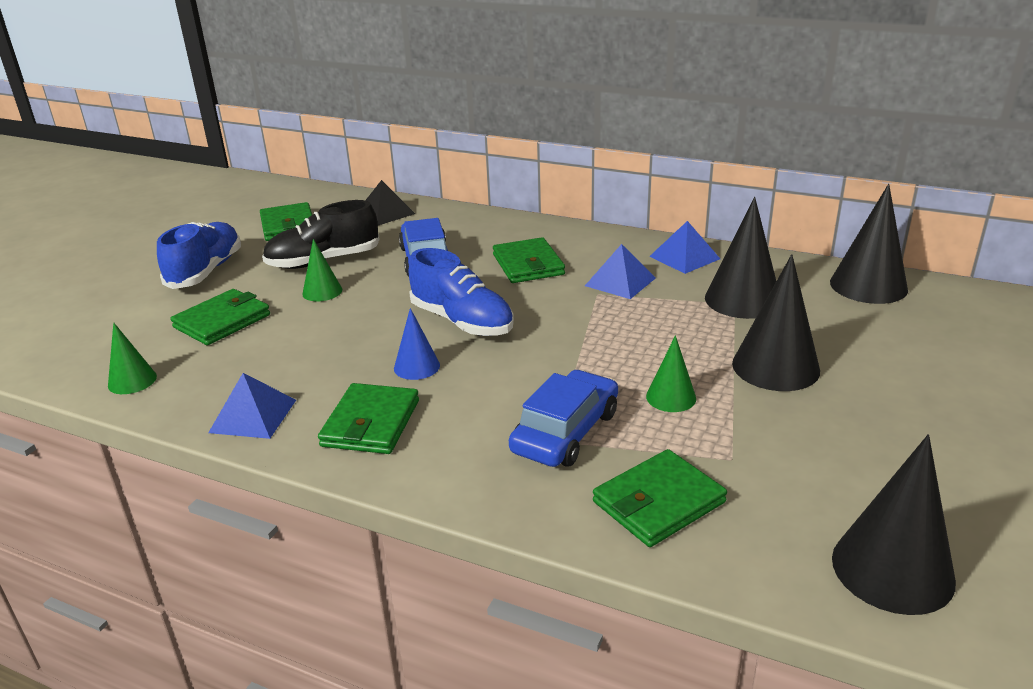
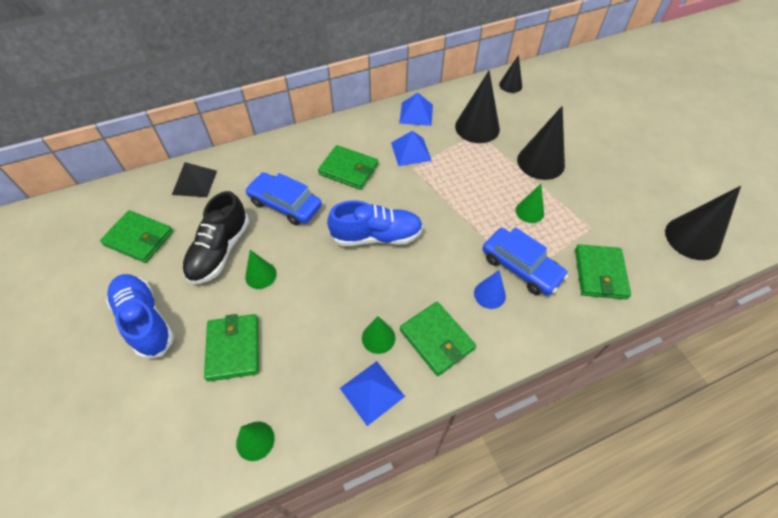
camera: 50 degrees left, 25 degrees up
blue cone [394,308,440,380] -> blue cone moved to [474,270,506,309]
blue car [509,370,618,467] -> blue car turned 150 degrees clockwise [483,227,568,296]
black cone [830,184,908,304] -> black cone [499,55,522,93], size x0.56
none -> green cone [362,316,395,354]

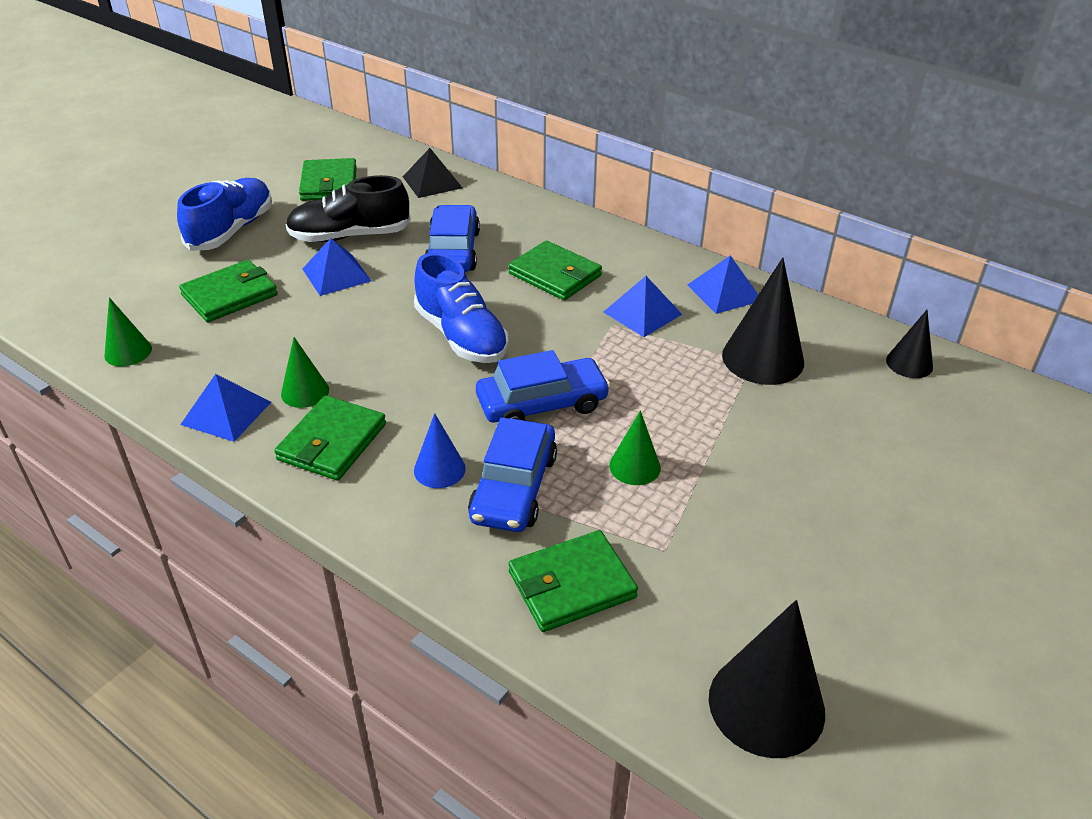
camera: 60 degrees right, 15 degrees down
green cone [245,250,277,289] -> blue pyramid [303,238,371,296]
green wallet [318,145,378,190] -> green wallet turned 45 degrees counterclockwise [509,240,602,300]
black cone [517,106,565,180] -> none
none -> blue car [476,350,611,422]

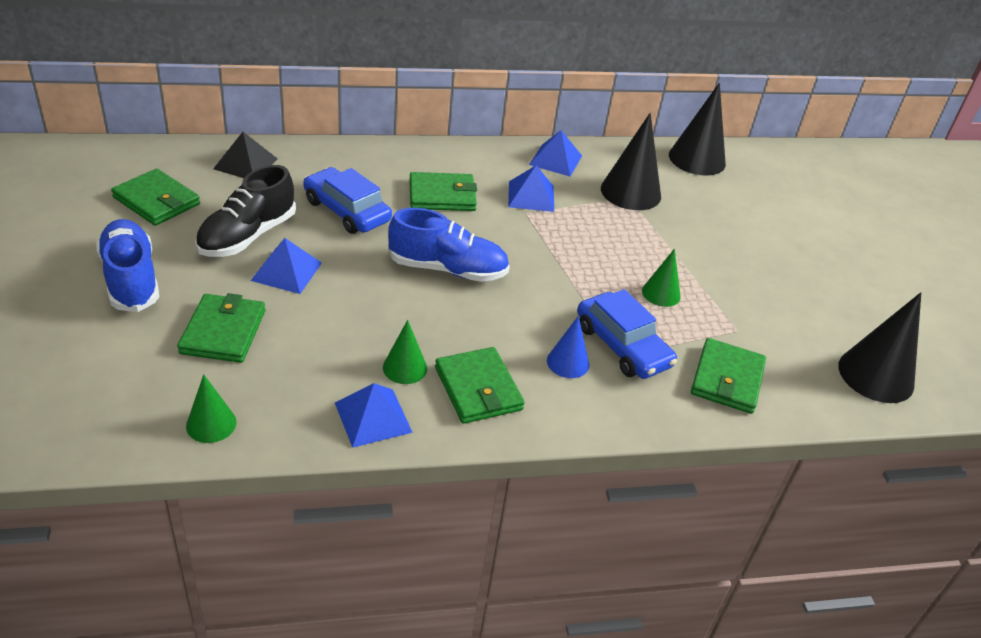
camera: 50 degrees left, 0 degrees up
blue car [476,350,611,422] -> none
black cone [886,310,933,378] -> black cone [669,83,726,176], size x1.79

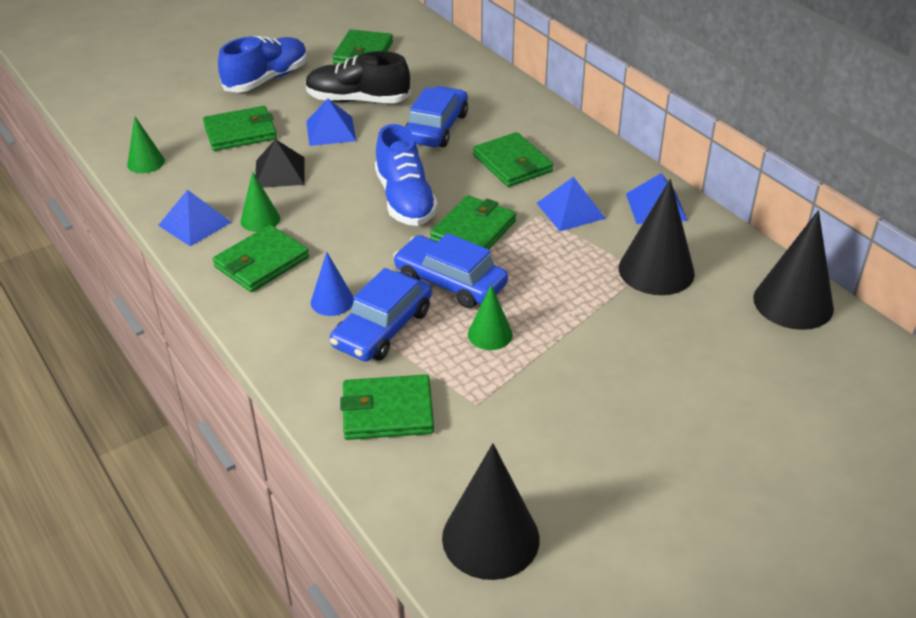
camera: 70 degrees right, 0 degrees up
black pyramid [213,132,278,178] -> black pyramid moved to [255,139,305,188]
none -> blue car [393,233,508,308]
none -> green wallet [430,195,516,249]

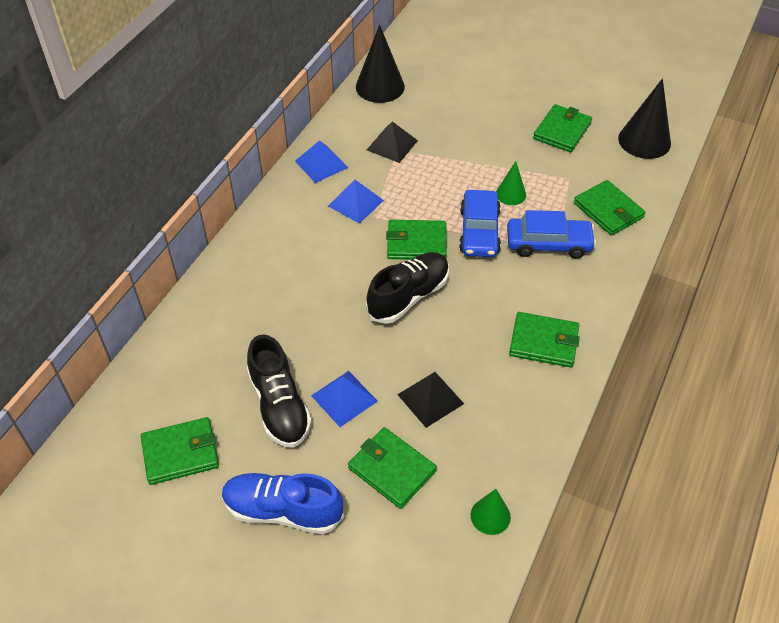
camera: 120 degrees left, 10 degrees up
blue pyramid [158,190,232,246] -> none
green cone [240,172,280,232] -> none
blue cone [311,252,354,316] -> none
blue shoe [375,124,438,226] -> black shoe [366,252,449,324]
blue car [405,86,468,147] -> none
green wallet [473,132,553,187] -> green wallet moved to [533,104,592,152]
black cone [619,179,695,295] -> black pyramid [367,121,418,163]

